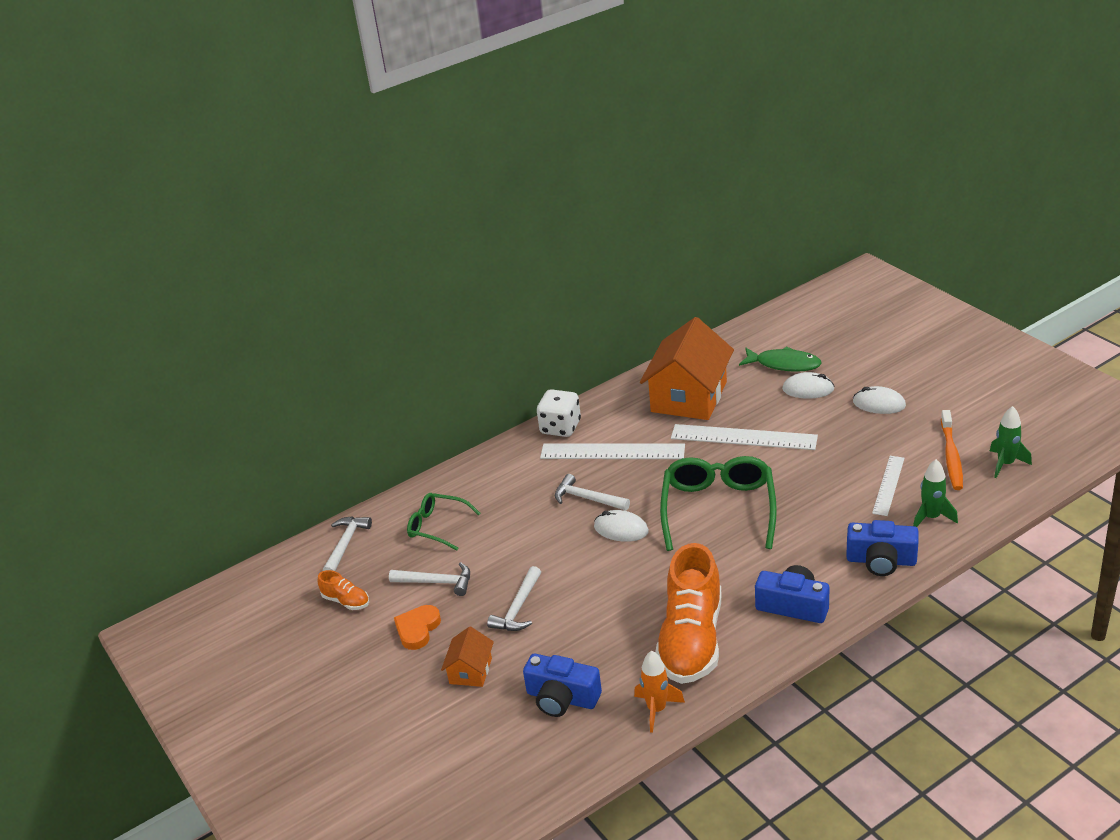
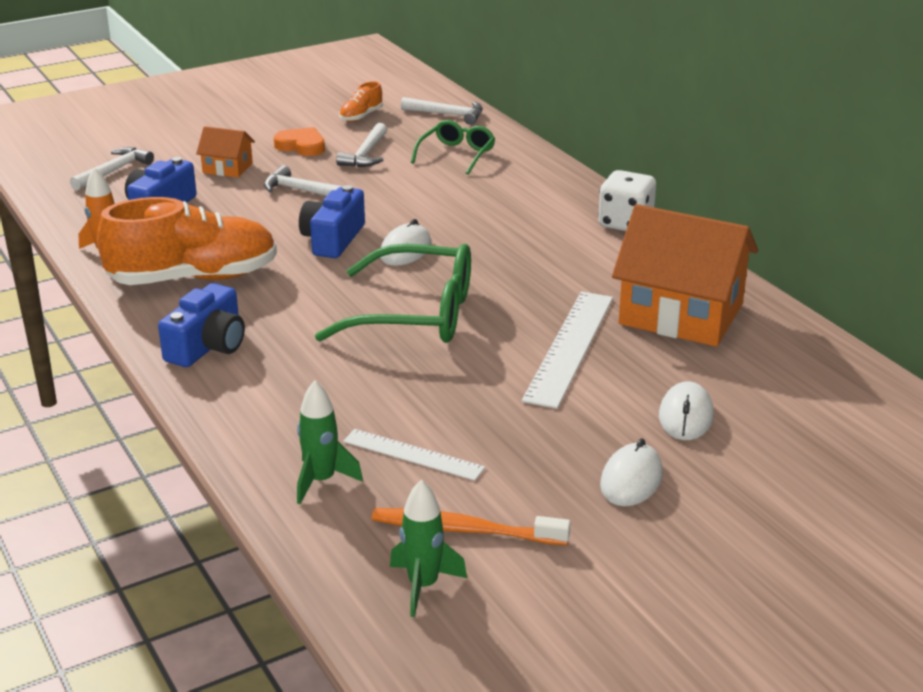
camera: 90 degrees right, 5 degrees down
white ruler [540,443,685,459] -> none
white hammer [555,474,630,511] -> white hammer moved to [70,147,154,191]
orange shoe [655,543,721,684] -> orange shoe turned 150 degrees clockwise [97,197,277,285]
green fish [739,346,822,372] -> none
blue camera [846,520,919,576] -> blue camera moved to [299,185,365,258]

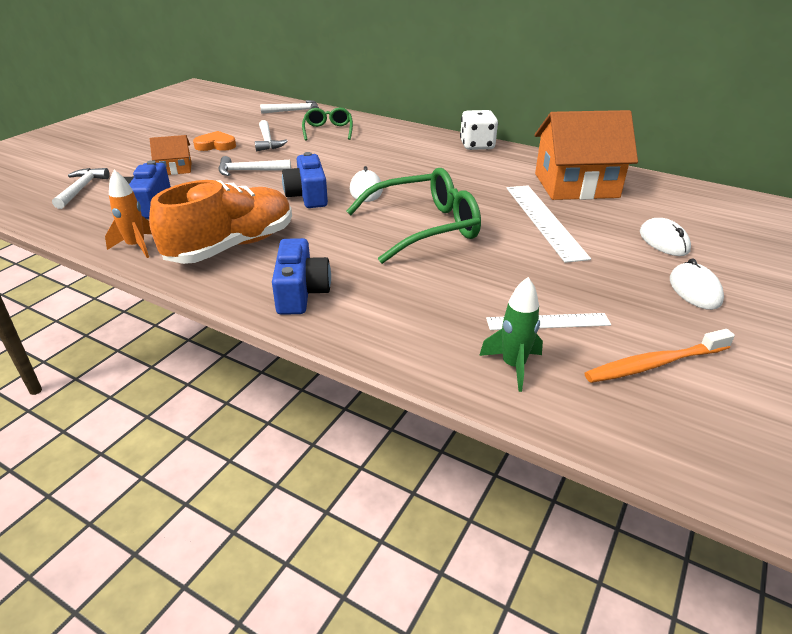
camera: 30 degrees left, 5 degrees up
orange shoe [339,81,383,122] -> none
green rocket [390,479,467,617] -> none

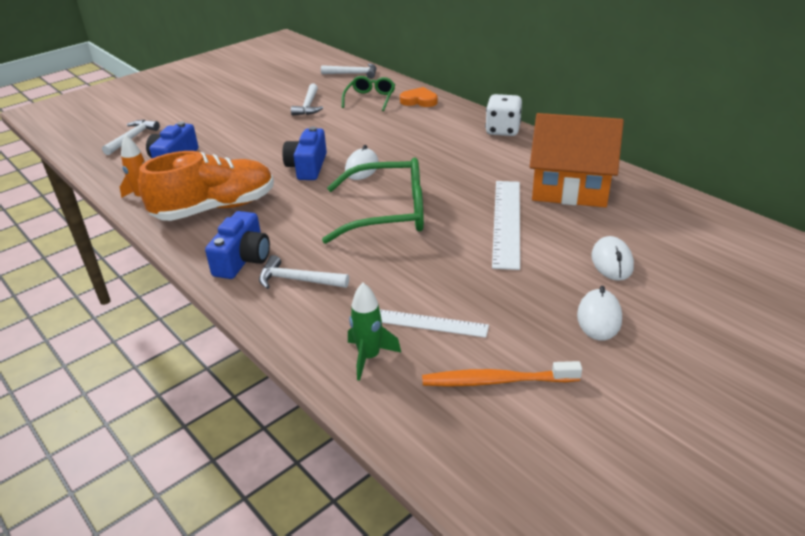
camera: 20 degrees right, 0 degrees up
orange house [150,135,191,175] -> none
orange heart [193,131,236,151] -> orange heart moved to [400,87,438,107]
white hammer [219,156,291,176] -> white hammer moved to [259,255,349,289]

